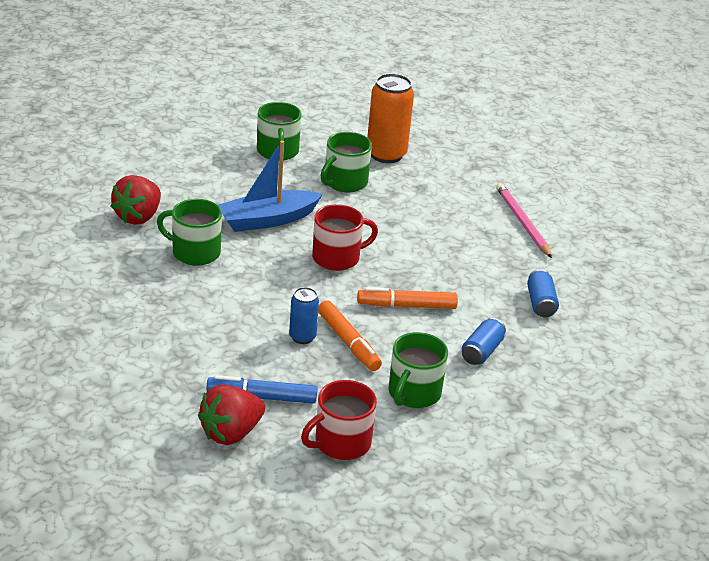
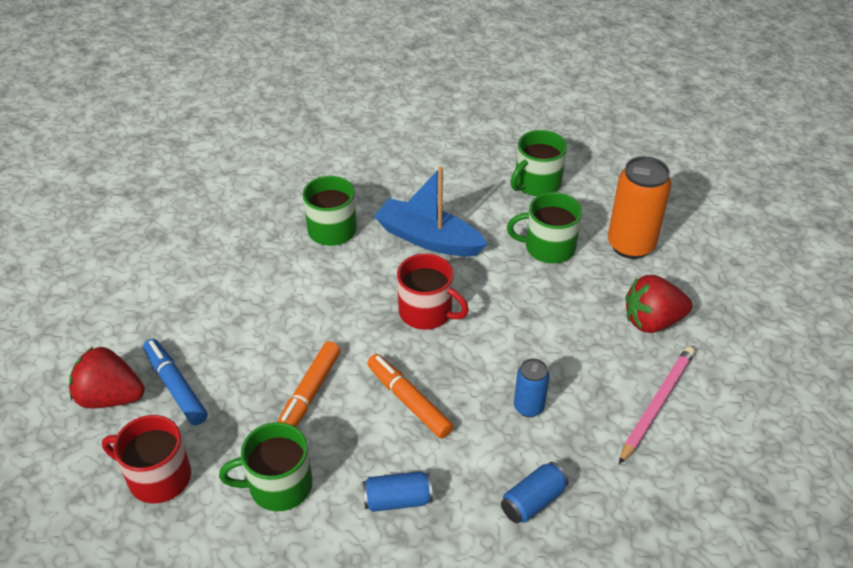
camera: 55 degrees right, 10 degrees up
red strawberry [110,175,161,225] -> red strawberry moved to [625,275,692,333]
blue can [289,287,319,344] -> blue can moved to [514,358,550,417]

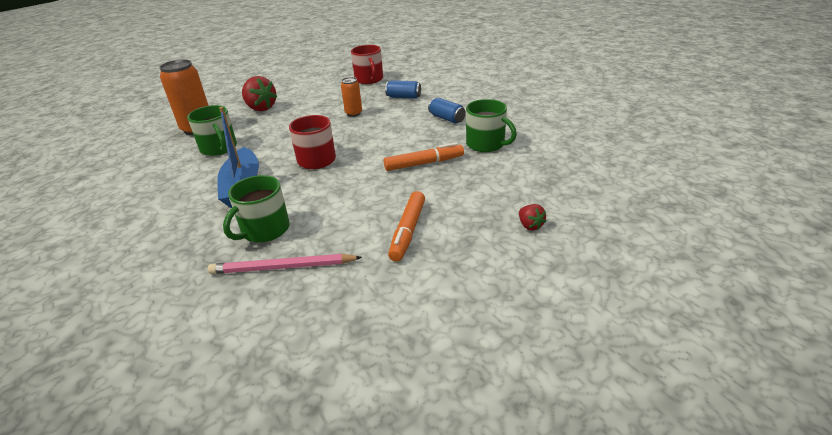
camera: 125 degrees left, 10 degrees down
red strawberry [69,346,145,409] -> red strawberry [519,204,546,230], size x0.51
red mug [102,415,191,503] -> red mug moved to [351,45,383,84]
blue marker [143,339,208,425] -> none
orange marker [367,354,453,439] -> orange marker moved to [388,191,425,261]
green mug [510,130,567,196] -> none
blue can [514,358,550,417] -> orange can [341,77,362,117]
pink pencil [619,346,695,464] -> pink pencil moved to [208,254,362,274]

